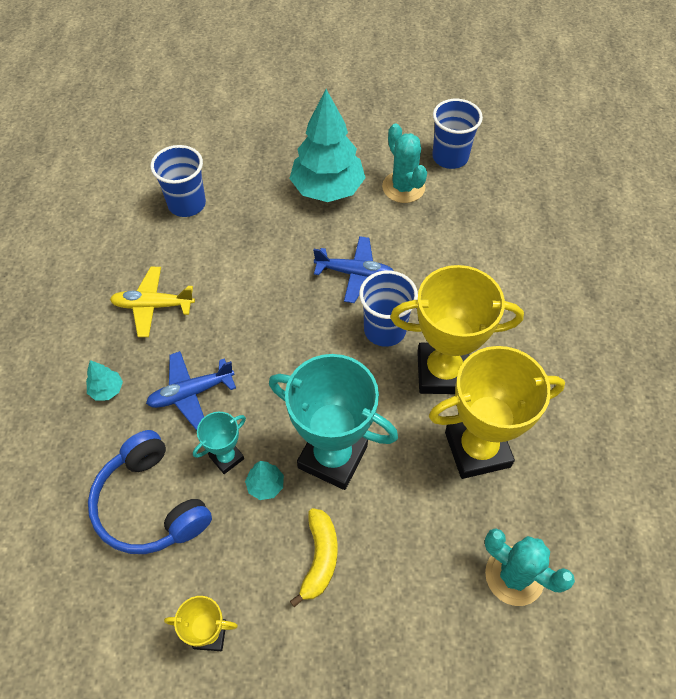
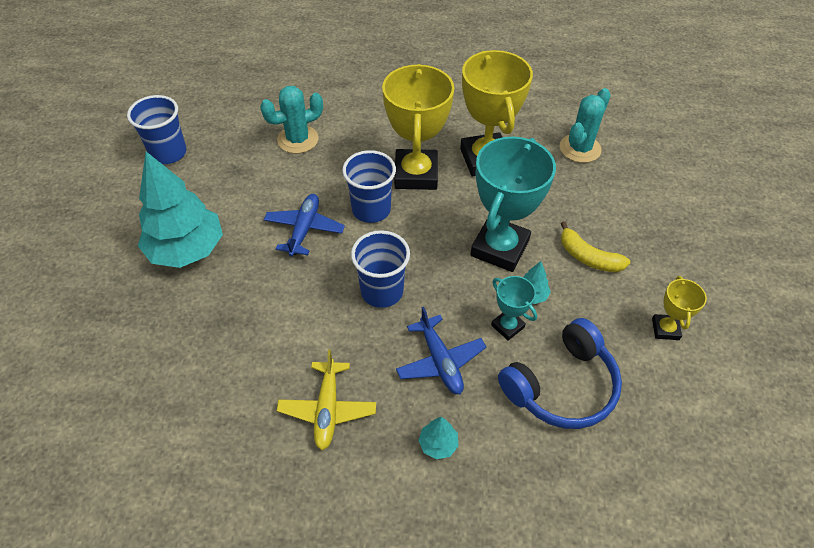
camera: 90 degrees left, 5 degrees down
blue cup [151,145,206,217] -> blue cup moved to [351,230,410,308]
yellow banana [290,508,337,607] -> yellow banana turned 150 degrees counterclockwise [561,221,631,272]
turquoise cactus [382,123,427,203] -> turquoise cactus moved to [260,86,323,154]

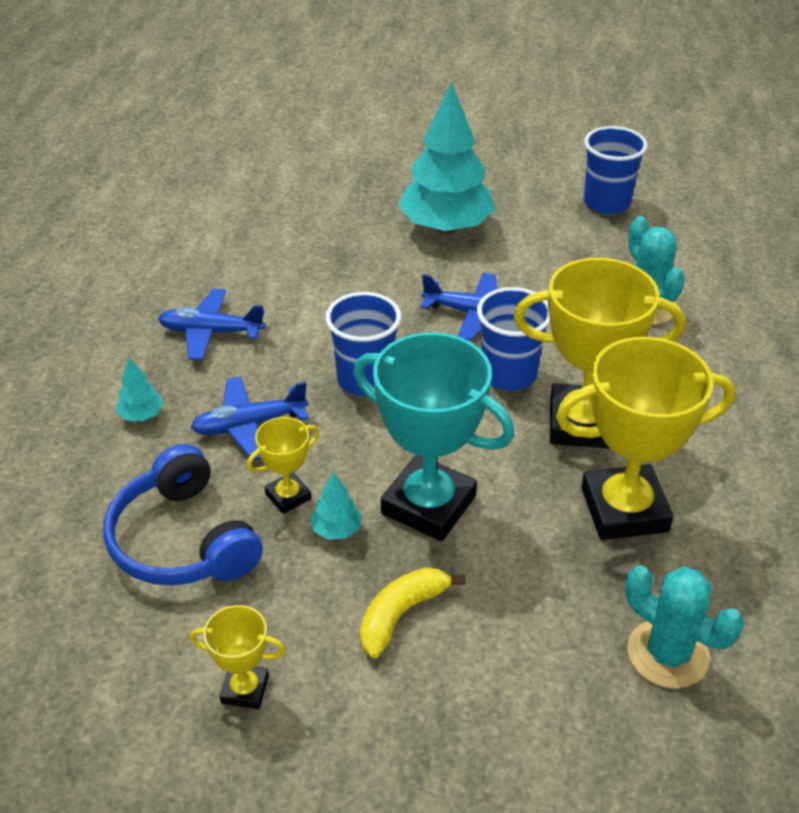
camera: 95 degrees right, 10 degrees down
yellow plane [277,349,376,450] -> blue plane [158,289,265,360]
turquoise trophy [491,276,537,341] -> yellow trophy [247,417,319,514]

